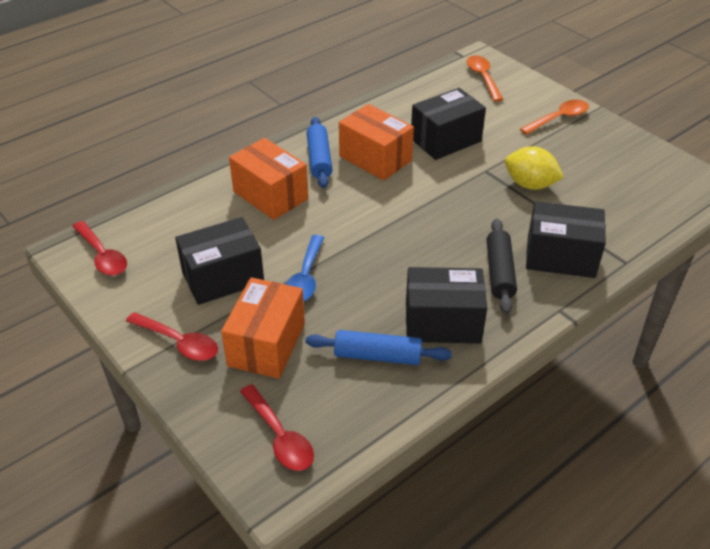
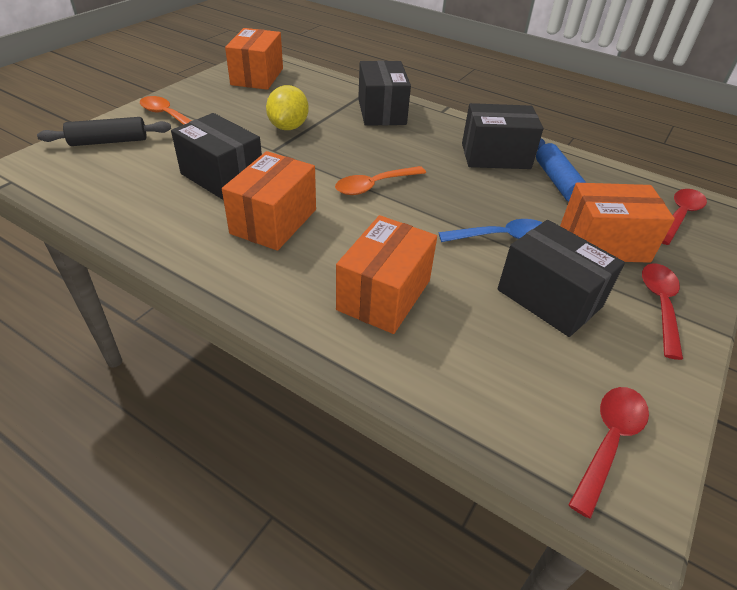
camera: 110 degrees left, 0 degrees up
blue rolling pin [307,117,333,188] -> none
black box [406,267,487,343] -> black box turned 75 degrees counterclockwise [462,103,543,169]
orange spoon [467,56,504,102] -> orange spoon moved to [335,166,426,195]
black rolling pin [487,218,517,314] -> black rolling pin moved to [37,117,171,146]
none -> orange box [225,28,283,90]

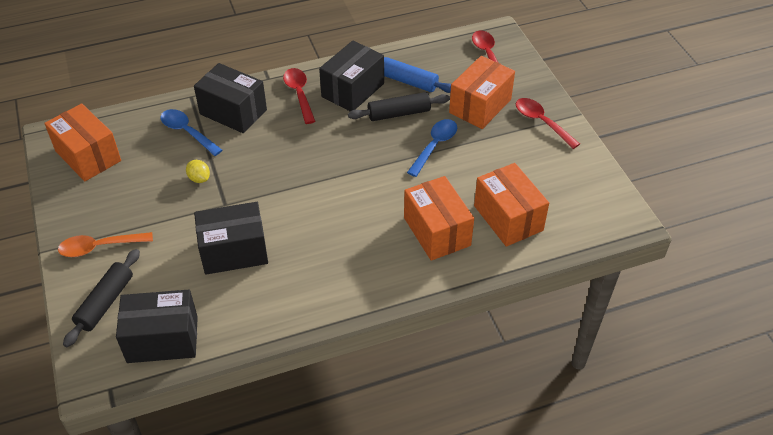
camera: 50 degrees left, 5 degrees up
orange box [222,151,316,251] -> orange box moved to [474,163,549,247]
yellow lemon [266,85,309,130] -> yellow lemon [186,160,210,183], size x0.56
orange spoon [335,166,426,195] -> none
black box [497,220,625,337] -> black box moved to [116,290,198,363]
red spoon [568,387,649,519] -> red spoon moved to [283,68,316,124]
none -> blue spoon [160,109,222,156]
none -> black rolling pin [348,92,450,121]

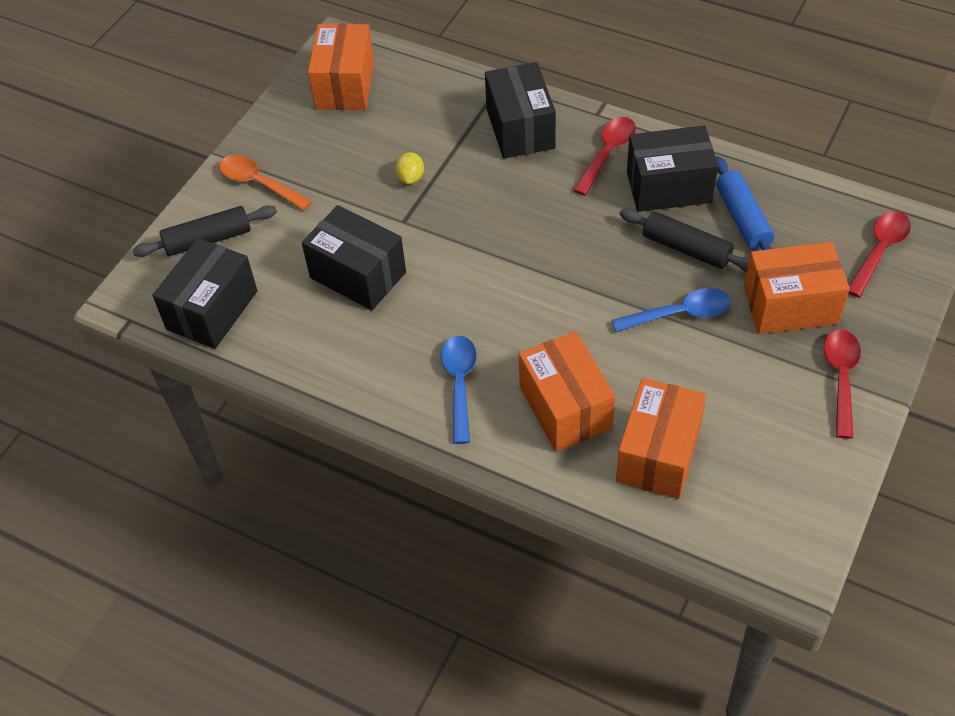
camera: 50 degrees right, 5 degrees up
black box [116,290,198,363] -> black box turned 75 degrees clockwise [152,238,257,349]
blue spoon [160,109,222,156] -> blue spoon moved to [441,336,477,444]
orange box [404,176,474,261] -> orange box turned 45 degrees counterclockwise [519,331,615,451]

